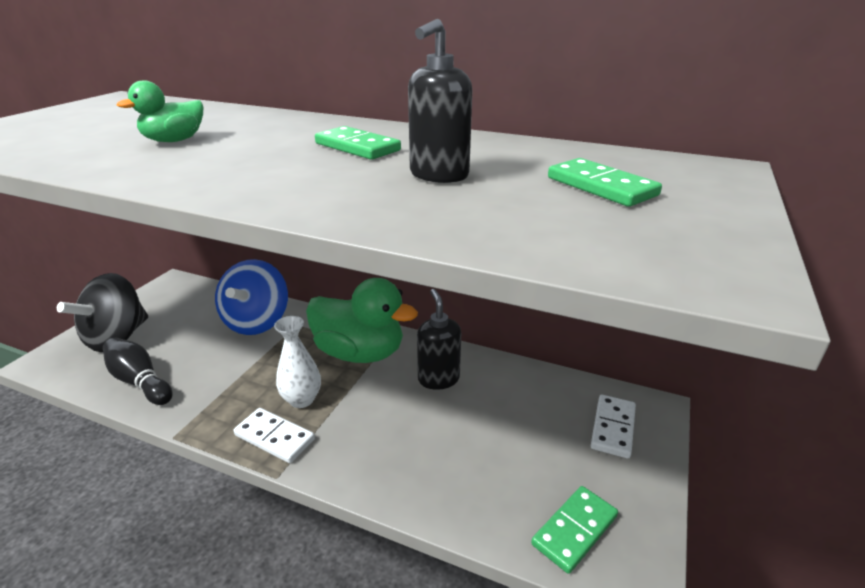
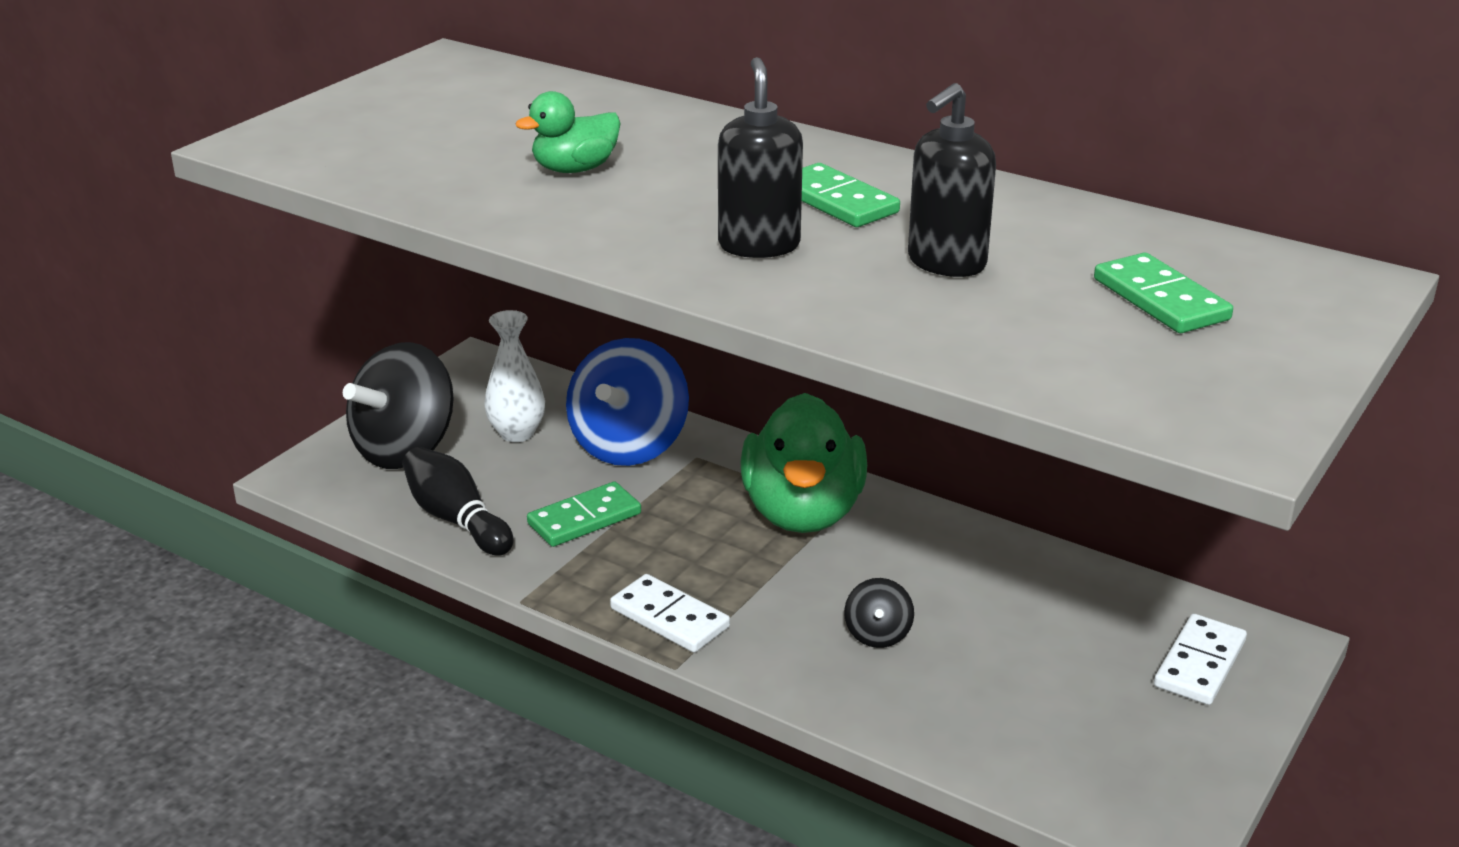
camera: 10 degrees right, 0 degrees up
white vase [274,316,321,408] -> white vase moved to [484,310,545,442]
green duck [306,278,418,363] -> green duck turned 60 degrees clockwise [741,393,867,533]
black soap dispenser [417,289,461,390] -> black soap dispenser moved to [718,57,803,258]
green domino [531,486,618,574] -> green domino moved to [527,481,641,547]
none -> black spinning top [844,578,914,648]

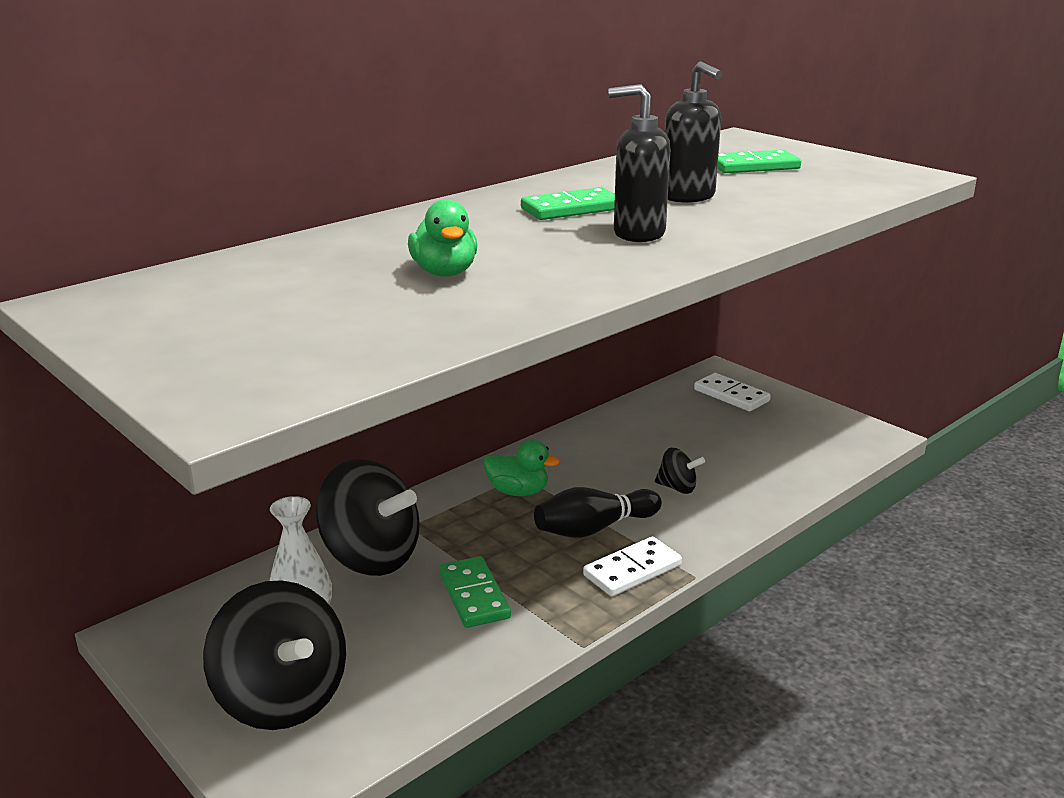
camera: 75 degrees left, 5 degrees down
black bowling pin [402,447,513,556] -> black bowling pin moved to [534,487,662,538]
blue spinning top [566,338,689,466] -> black spinning top [315,459,420,576]
green duck [741,393,867,533] -> green duck [483,440,560,496], size x0.50

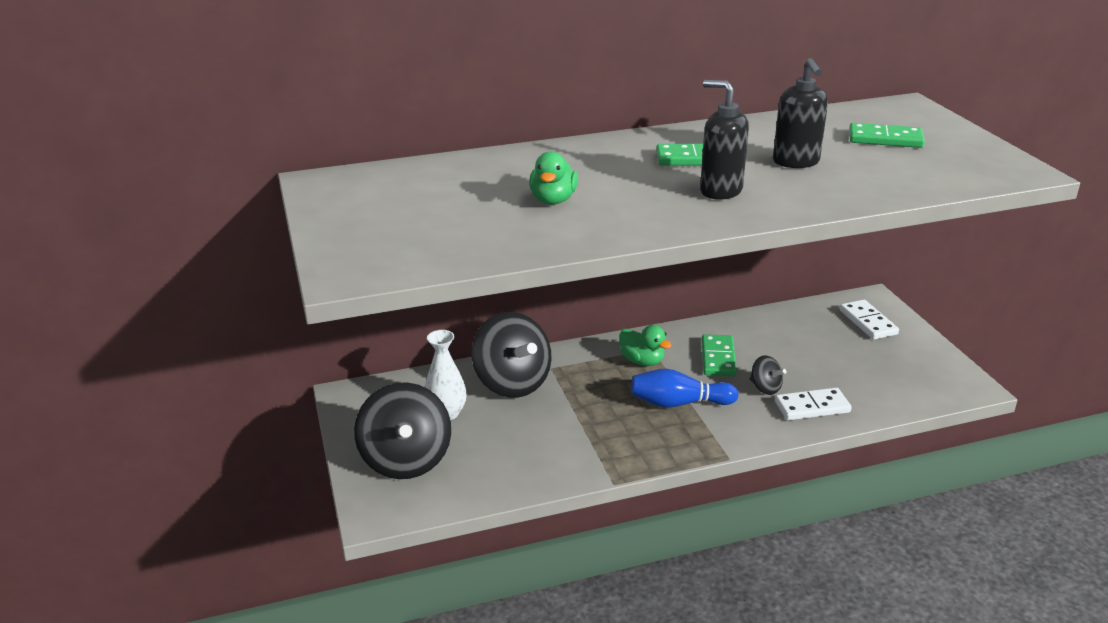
camera: 25 degrees right, 5 degrees up
green domino [439,556,511,628] -> green domino moved to [702,334,737,376]
black bowling pin [534,487,662,538] -> blue bowling pin [631,369,738,407]
white domino [583,537,682,597] -> white domino moved to [775,387,852,420]

